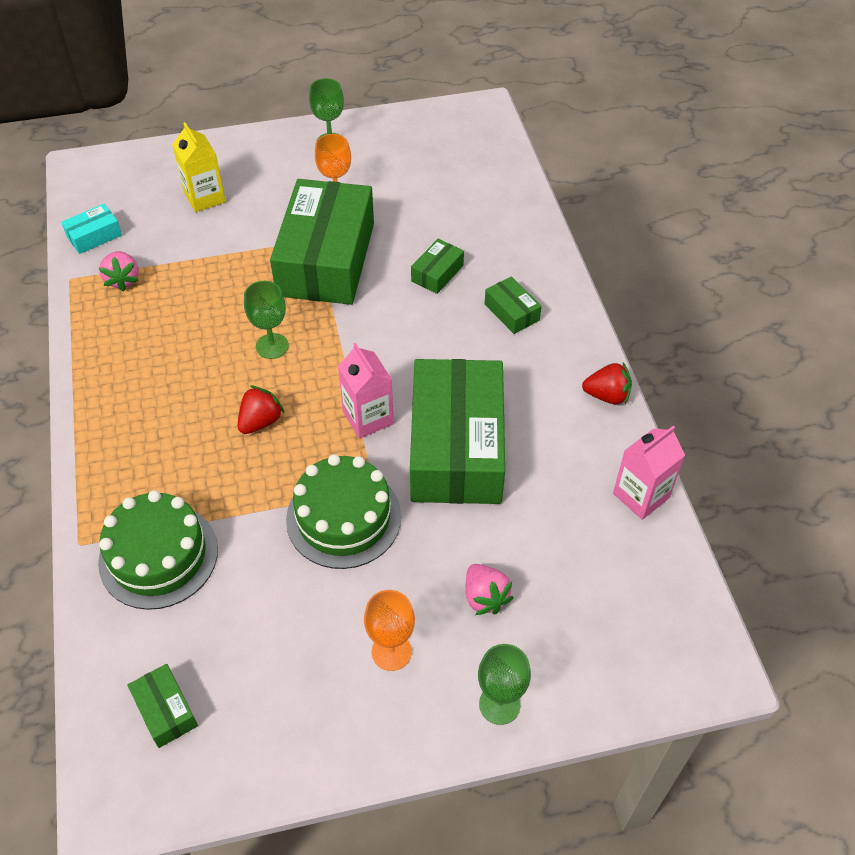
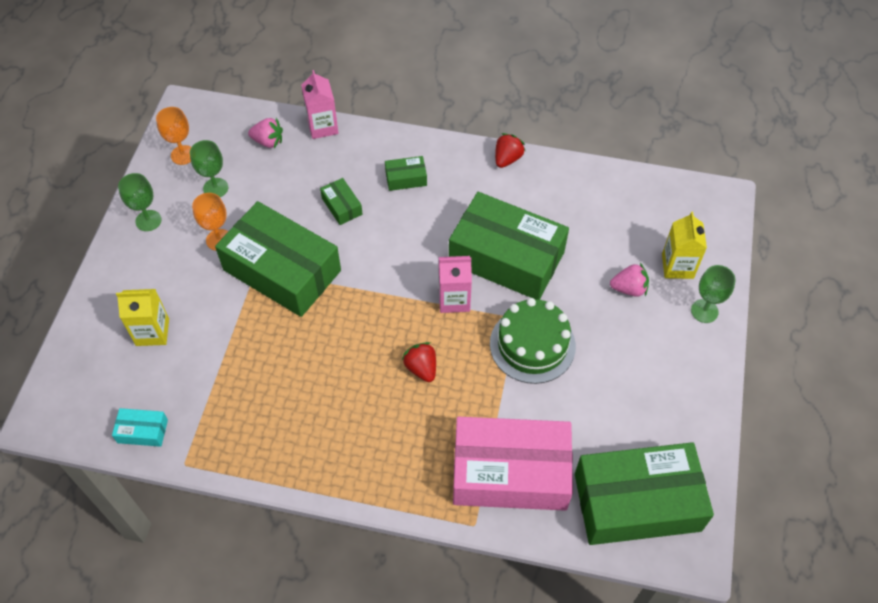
camera: 65 degrees left, 5 degrees up
turquoise box [61,204,122,254] -> turquoise box turned 75 degrees counterclockwise [112,408,168,447]
green cake [98,490,218,610] -> pink box [453,417,573,511]
pink strawberry [99,251,139,291] -> pink strawberry moved to [248,118,283,148]
green box [127,664,198,748] -> green box [575,442,714,545], size x2.44
green goblet [244,281,289,359] -> green goblet moved to [190,140,228,197]
orange goblet [364,590,415,671] -> orange goblet moved to [156,107,191,165]
pink carton [613,426,685,520] -> pink carton moved to [301,70,339,139]
none -> yellow carton [662,212,707,279]

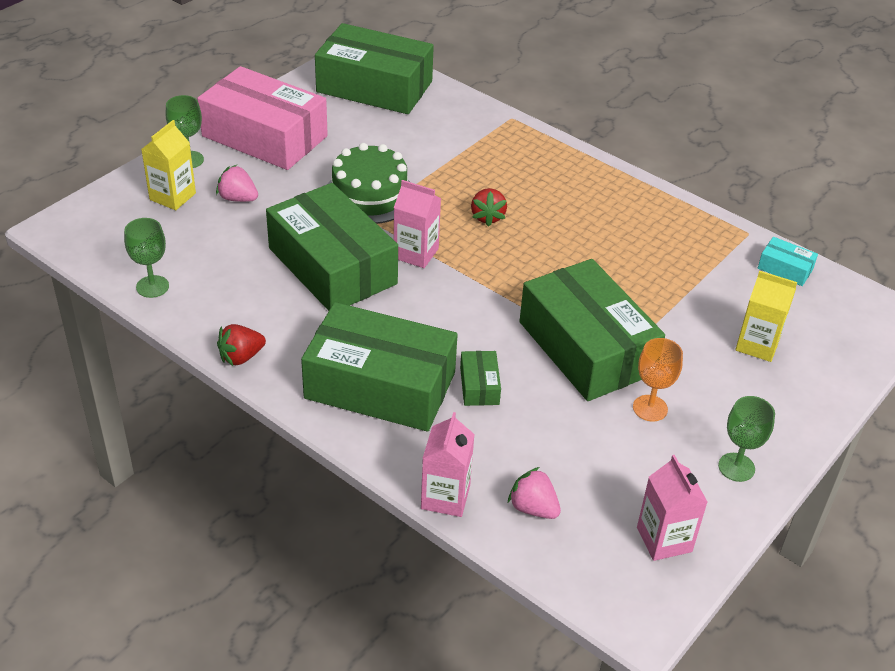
camera: 155 degrees left, 15 degrees down
orange goblet [156,107,191,165] -> pink carton [637,455,707,561]
green goblet [190,140,228,197] -> green goblet moved to [124,218,169,298]
green box [385,156,427,191] -> green box [301,302,458,432], size x2.44
pink box [453,417,573,511] -> pink box moved to [197,66,328,170]

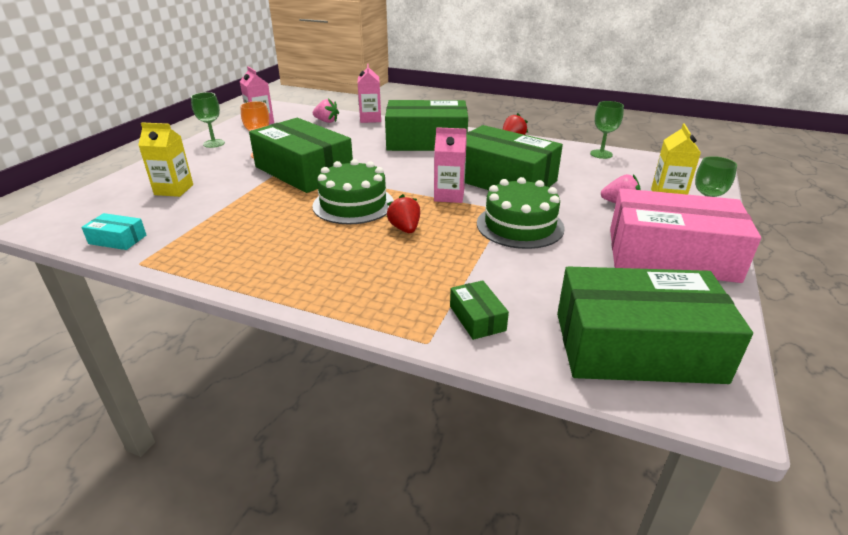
camera: 165 degrees right, 10 degrees down
green box [460,351,501,406] -> green box moved to [450,280,509,340]
none -> green cake [312,159,394,224]

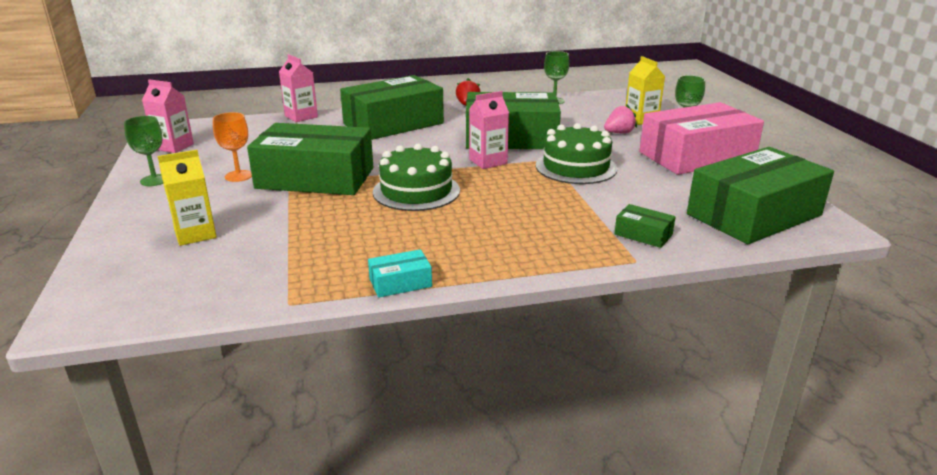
camera: 35 degrees left, 5 degrees down
turquoise box [81,213,146,250] -> turquoise box moved to [368,249,432,298]
pink strawberry [313,99,339,123] -> none
red strawberry [387,194,420,233] -> none

